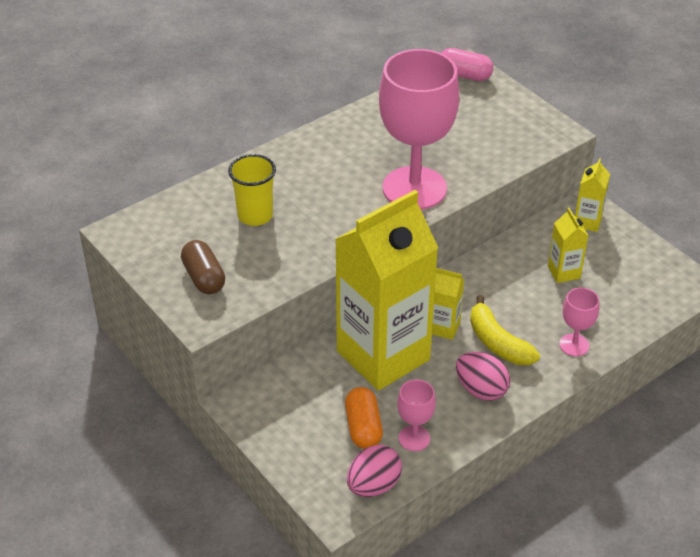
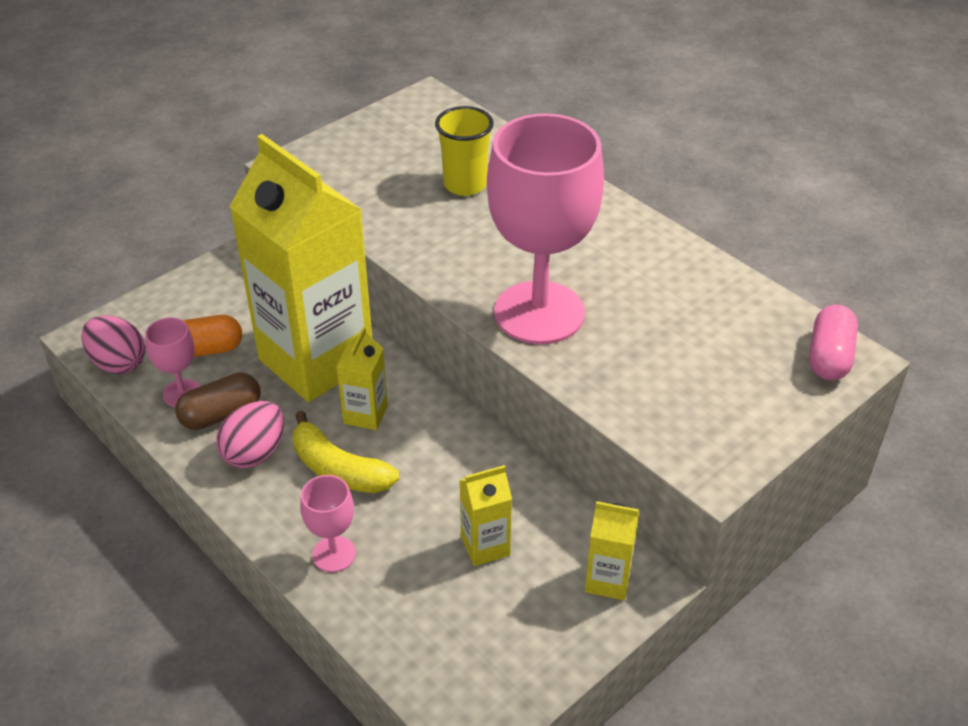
camera: 85 degrees right, 0 degrees up
brown capsule [181,240,225,294] -> brown capsule moved to [175,373,261,430]
yellow banana [470,295,540,365] -> yellow banana turned 105 degrees counterclockwise [293,411,399,493]

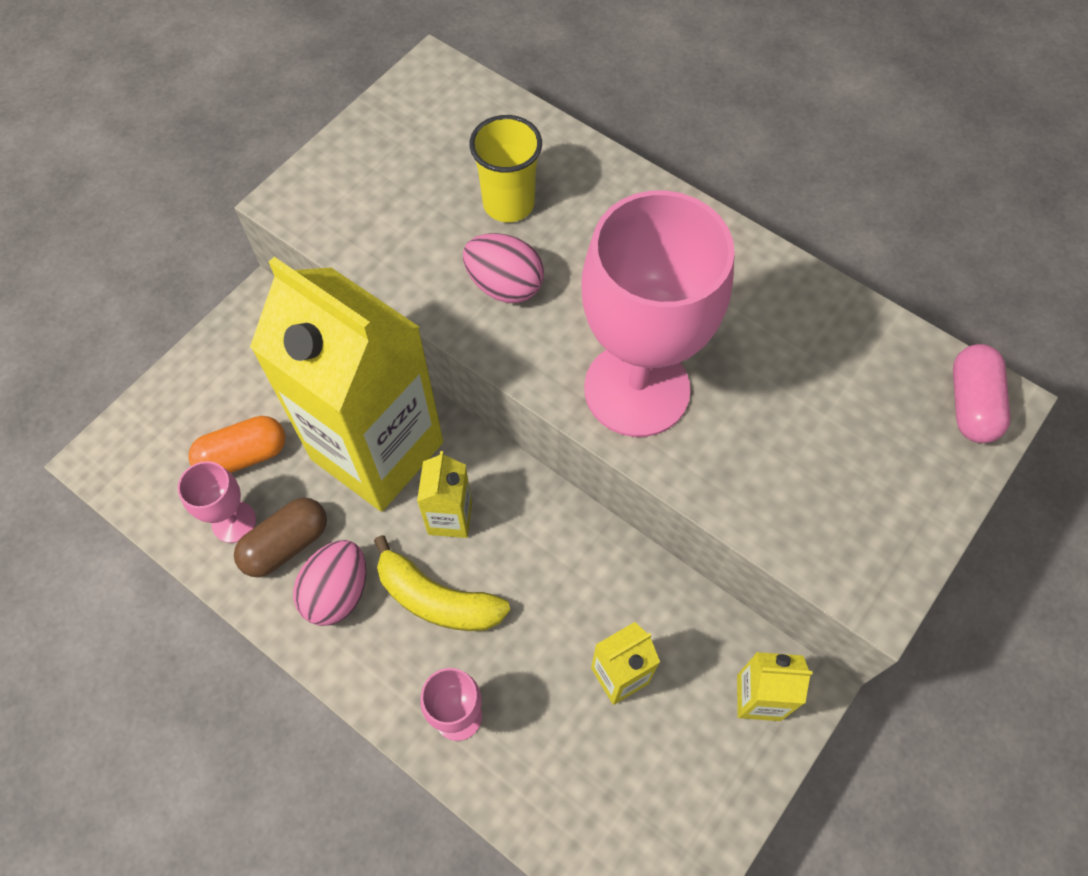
camera: 10 degrees left, 20 degrees up
pink egg [81,315,146,374] -> pink egg moved to [463,233,544,303]

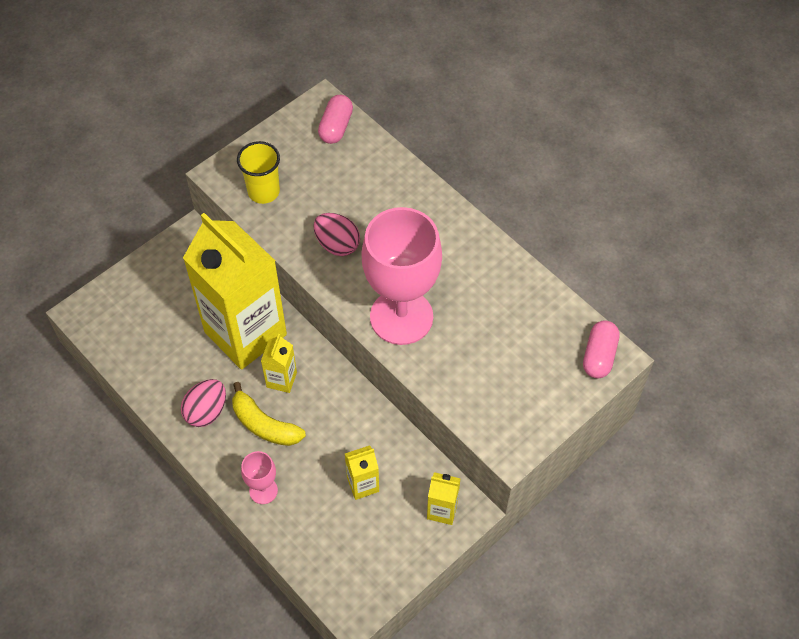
camera: 10 degrees right, 5 degrees down
pink goblet [177,461,256,543] -> none
orange capsule [188,416,286,473] -> none
brown capsule [234,498,327,577] -> none
yellow cup [469,115,542,222] -> yellow cup moved to [237,141,280,204]
none -> pink capsule [318,95,353,144]

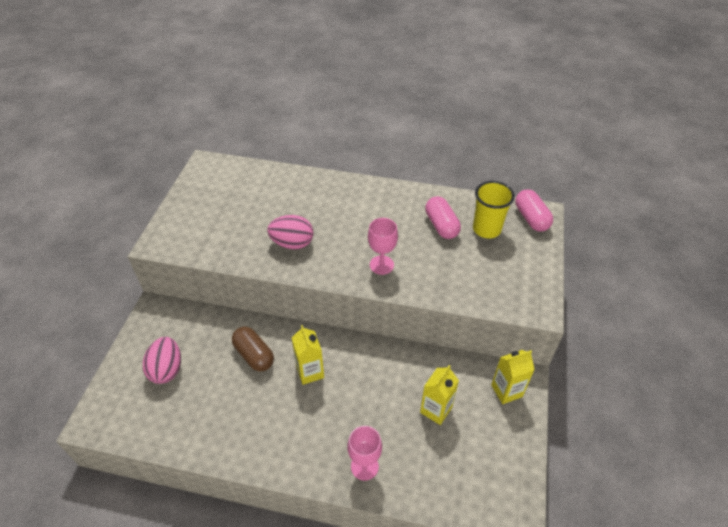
camera: 35 degrees left, 10 degrees down
pink egg [181,379,226,427] -> pink egg moved to [143,337,181,384]
yellow carton [183,213,287,370] -> brown capsule [232,327,274,372]
yellow banana [232,382,306,446] -> none
yellow cup [237,141,280,204] -> yellow cup moved to [473,181,515,238]
pink capsule [318,95,353,144] -> pink capsule moved to [425,196,461,239]
pink goblet [362,207,442,345] -> pink goblet [368,218,398,275], size x0.44

